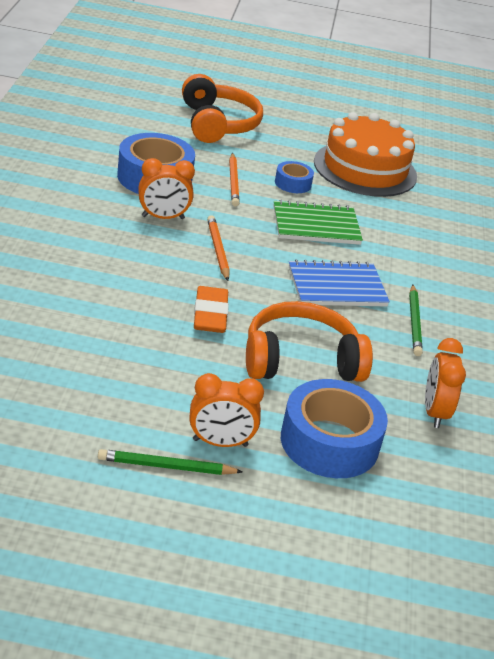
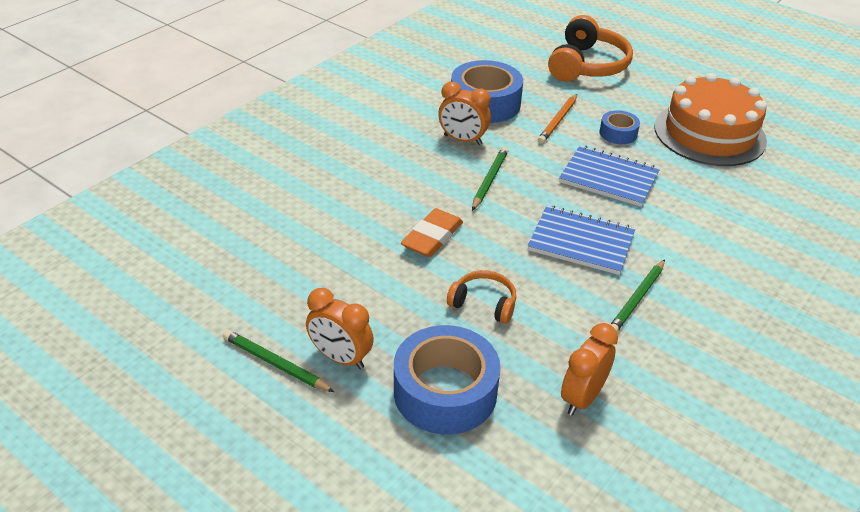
camera: 35 degrees right, 5 degrees up
orange pencil [207,215,230,281] -> green pencil [472,147,508,211]
orange headphones [246,301,373,382] -> orange headphones [447,270,516,324], size x0.53
green notebook [273,200,363,245] -> blue notebook [559,146,660,207]

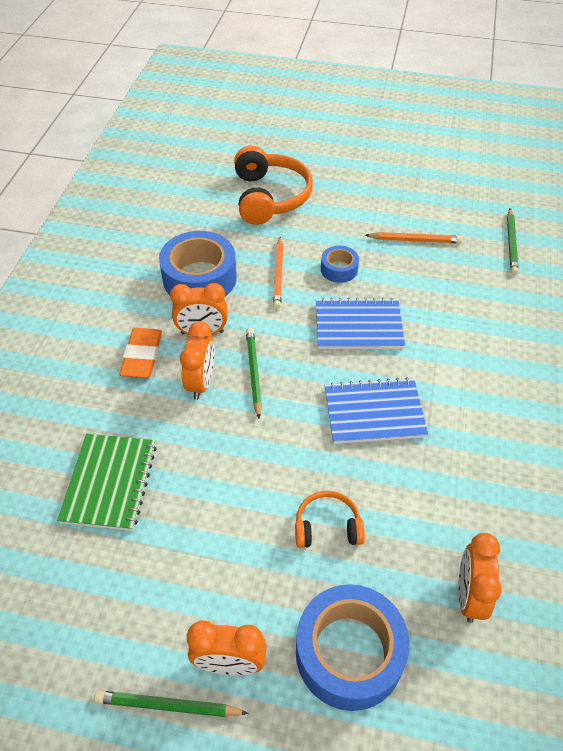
camera: 25 degrees left, 10 degrees up
orange eraser [401,208,463,257] -> orange eraser moved to [119,328,162,378]
green pencil [610,260,665,332] -> green pencil moved to [507,209,518,275]
orange cake [654,73,767,166] -> orange pencil [365,232,463,243]
none -> green notebook [57,434,157,531]
none -> orange clock [180,321,215,400]

